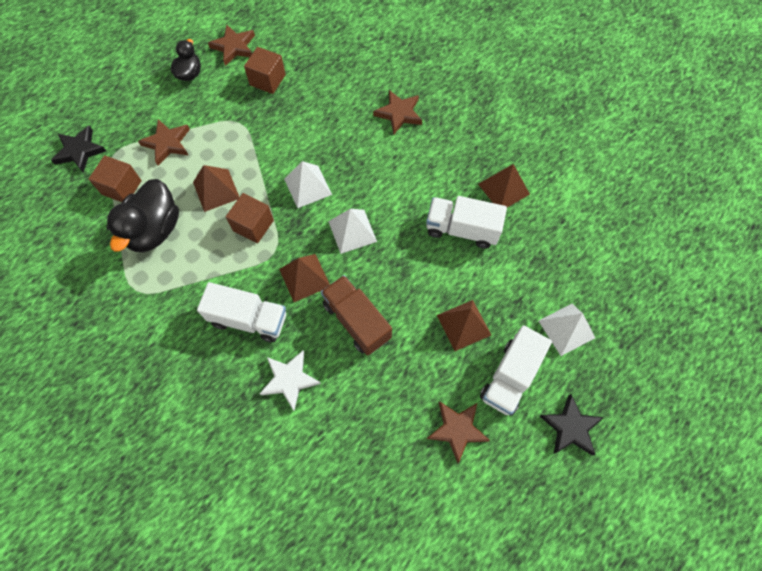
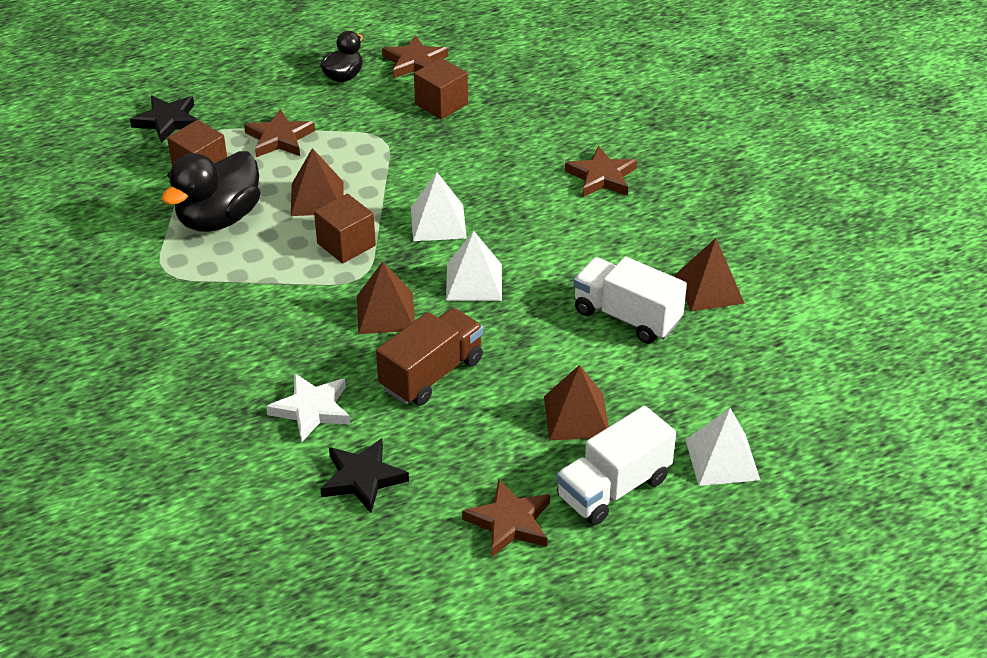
camera: 20 degrees right, 25 degrees down
white truck [197,282,286,342] -> none
brown truck [321,275,392,356] -> brown truck turned 60 degrees clockwise [376,308,483,406]
black star [540,394,604,456] -> black star moved to [320,438,409,513]

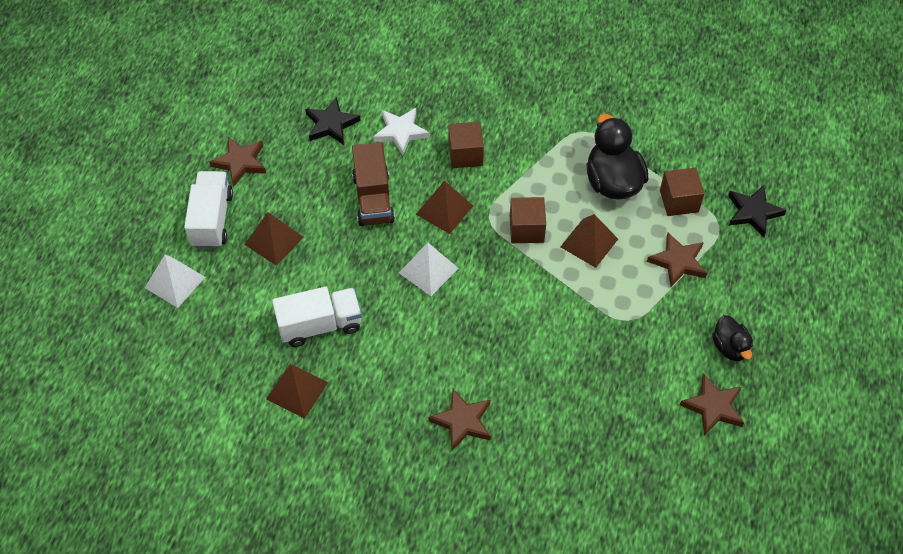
camera: 130 degrees right, 15 degrees up
white pyramid [411,172,467,241] -> none
brown cube [414,58,468,120] -> brown cube moved to [448,122,484,168]

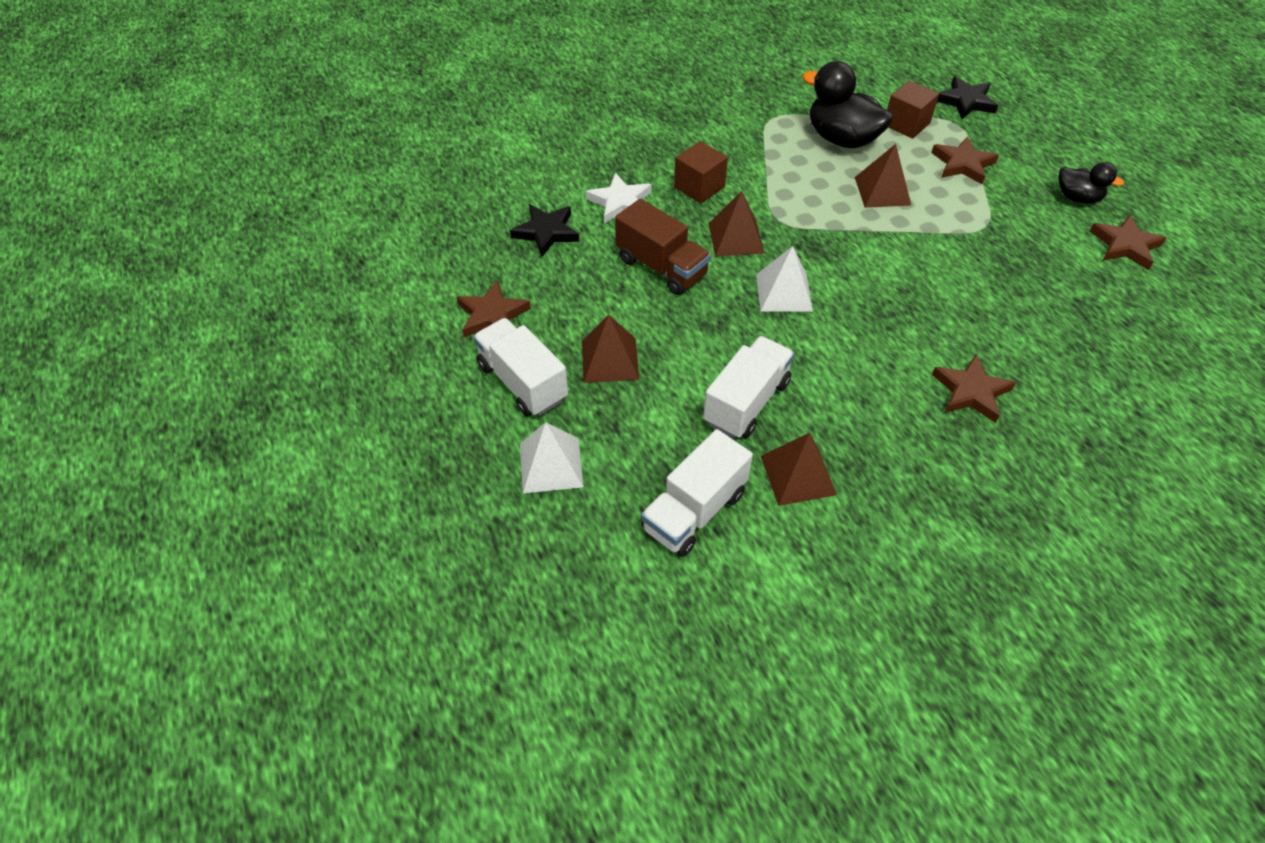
camera: 40 degrees left, 5 degrees down
brown cube [510,197,546,243] -> none
none -> white truck [641,429,753,557]

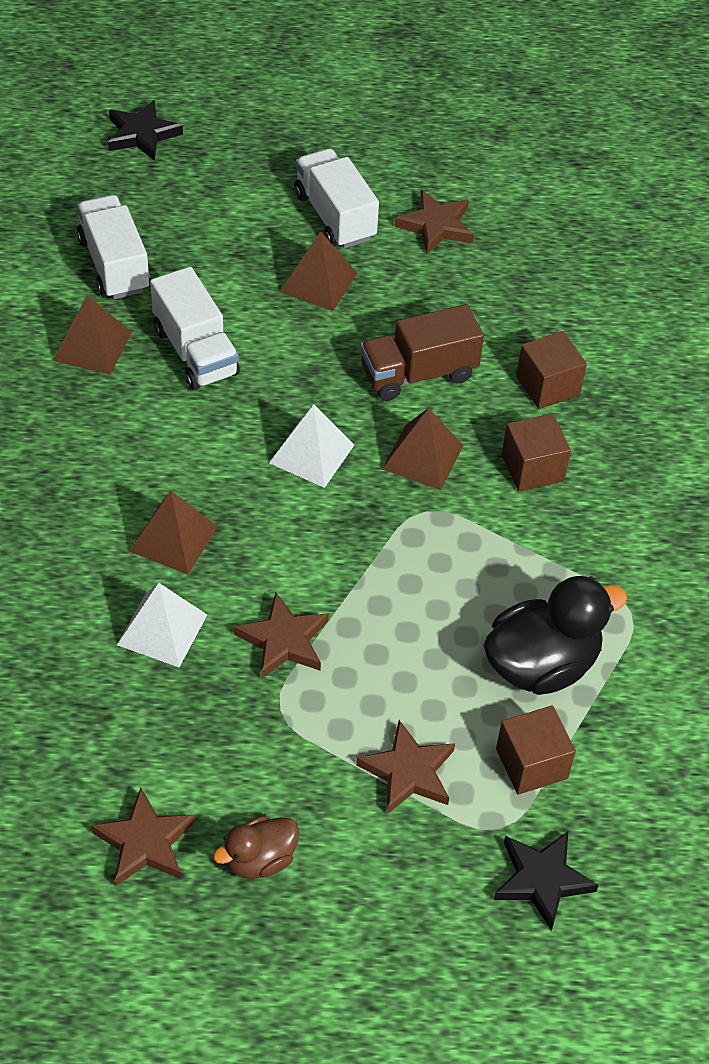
camera: 115 degrees right, 0 degrees up
white truck [473,318,568,417] -> white truck turned 105 degrees counterclockwise [294,148,379,248]
black star [510,204,579,257] -> black star moved to [108,100,183,161]
white pyramid [520,422,584,493] -> white pyramid moved to [117,583,207,667]
white star [586,173,652,223] -> brown cube [516,331,587,409]
brown pyramid [855,144,912,208] -> brown pyramid moved to [130,491,218,575]
brown star [932,354,1016,423] -> brown star moved to [234,592,329,679]
black duck [1058,162,1124,204] -> brown duck [213,816,299,879]

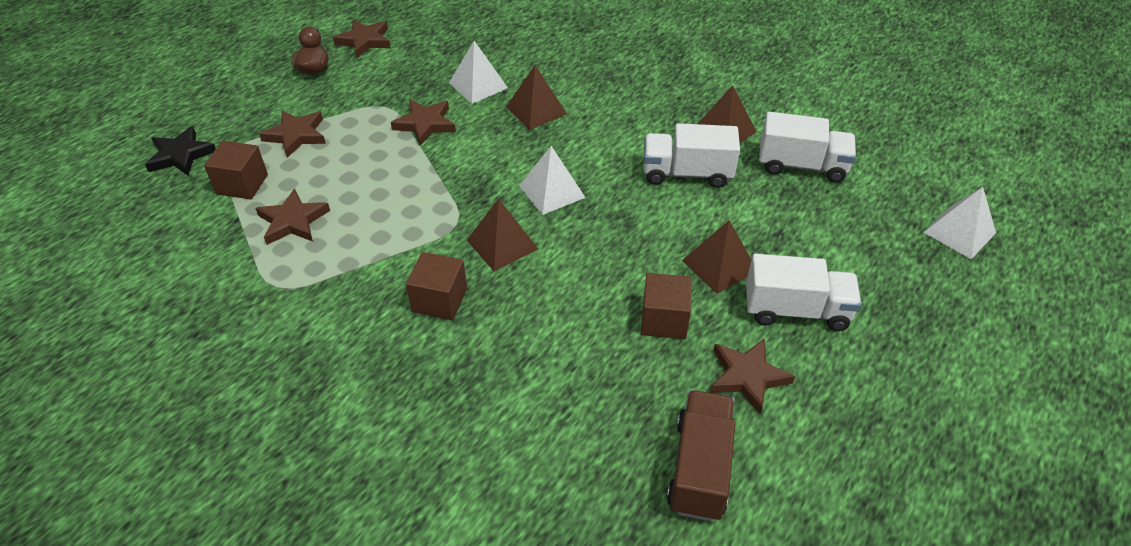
camera: 125 degrees right, 5 degrees down
black star [108,100,183,161] -> white pyramid [923,187,996,259]
brown truck [360,304,484,401] -> brown truck moved to [667,390,735,521]
black duck [483,576,628,695] -> brown star [255,188,330,245]
brown cube [516,331,587,409] -> brown cube moved to [641,273,692,339]

